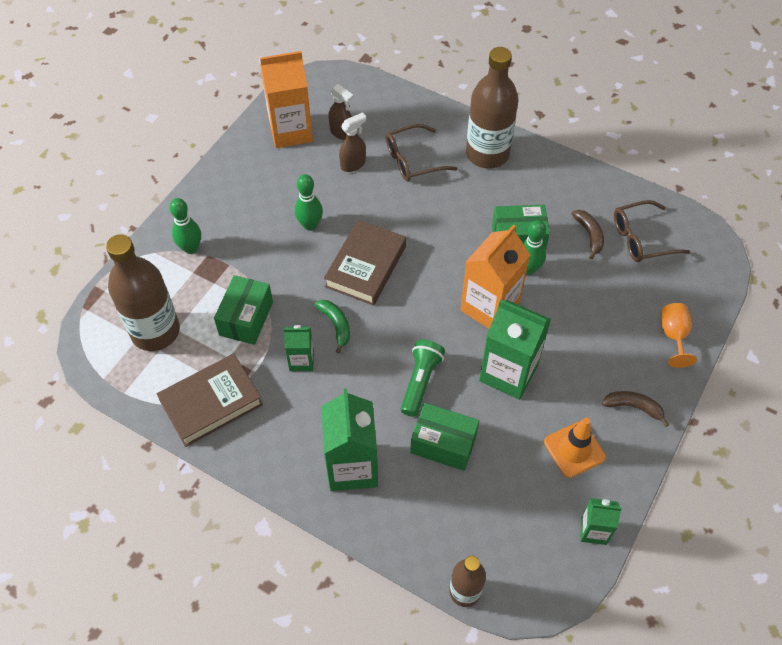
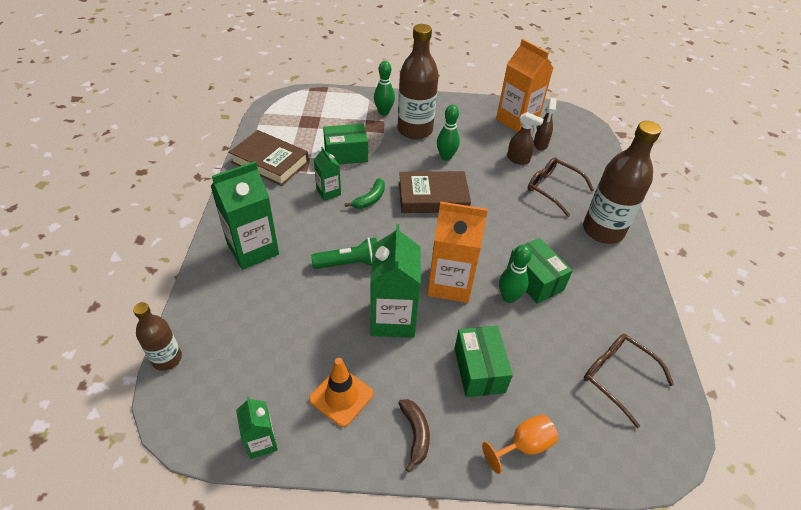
camera: 60 degrees right, 10 degrees down
brown bottle [106,234,180,351] -> brown bottle moved to [398,24,439,140]
green box [410,403,479,471] -> green box moved to [454,326,513,397]
brown banana [572,210,604,260] -> none

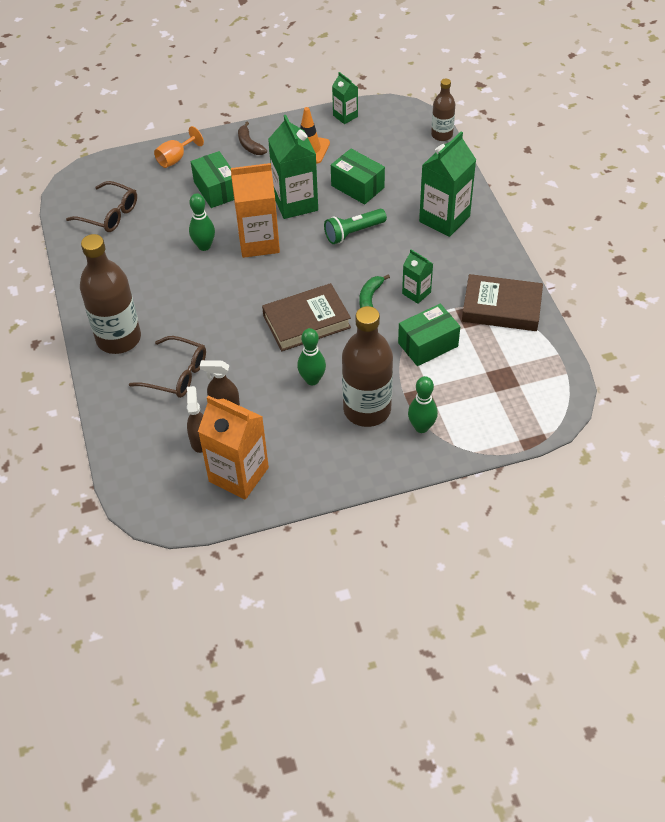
camera: 165 degrees right, 5 degrees up
green box [507,238,573,304] -> green box moved to [331,149,385,205]

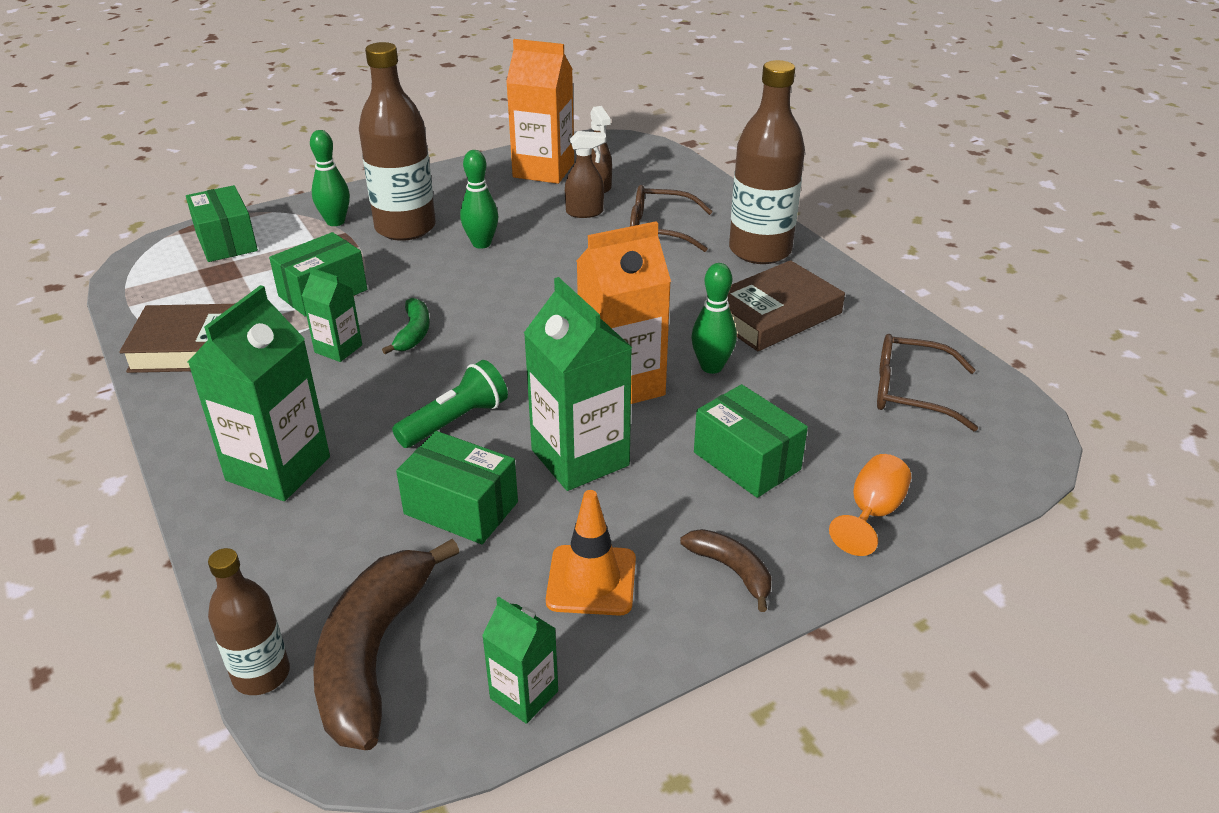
camera: 165 degrees right, 15 degrees down
brown book [262,283,351,351] -> brown book moved to [728,260,845,351]
none -> green box [186,185,258,262]
none -> brown banana [313,539,460,750]

